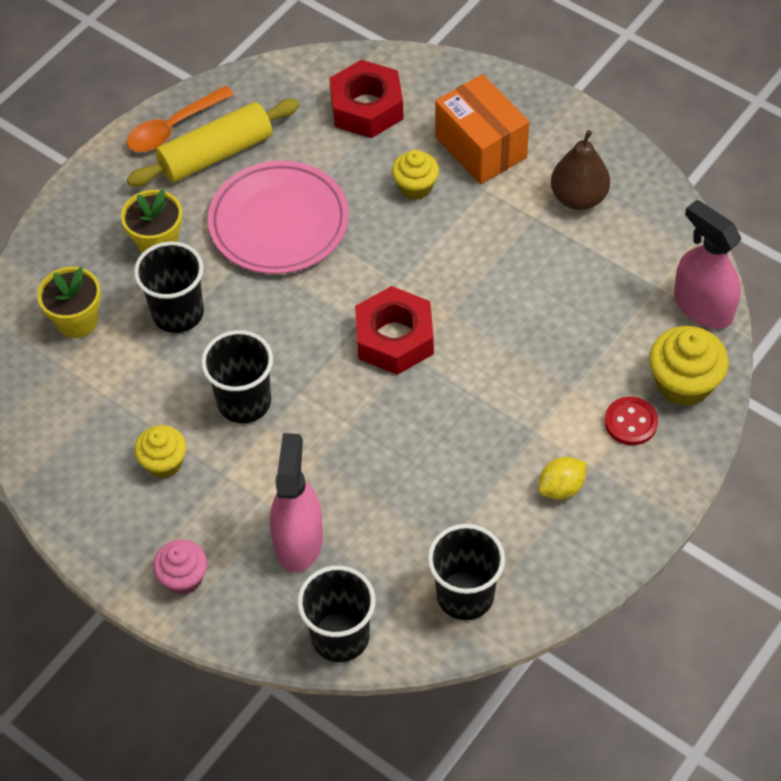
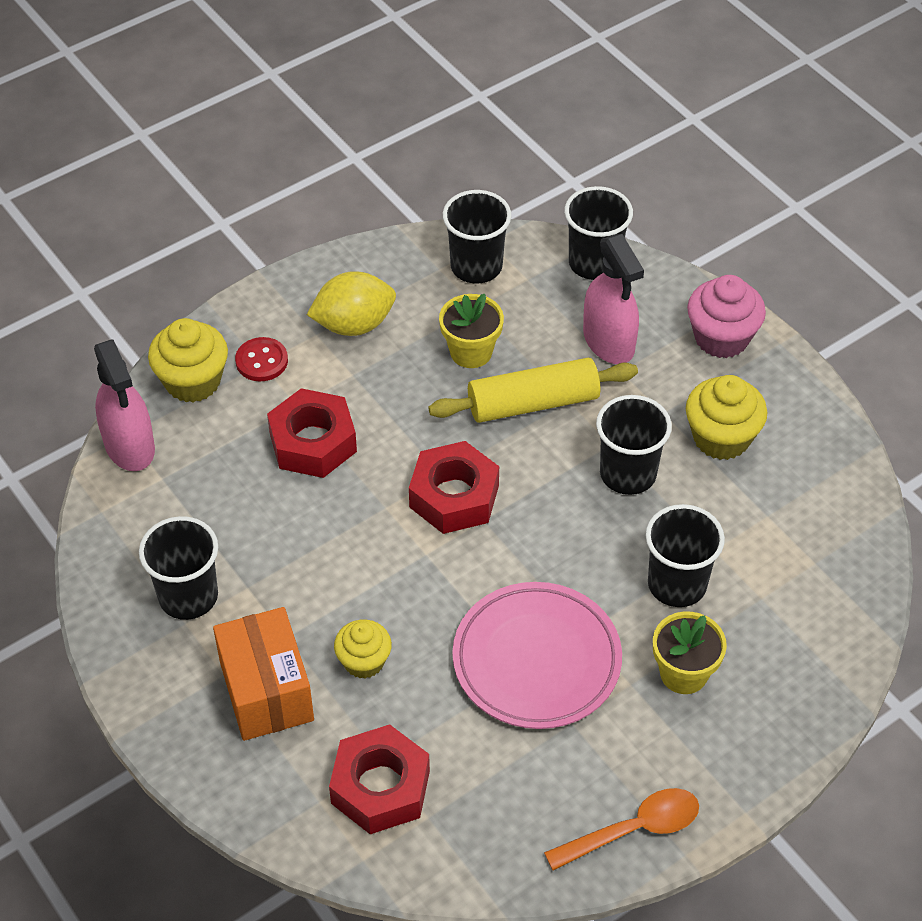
camera: 165 degrees left, 5 degrees down
yellow flower pot [37,267,101,338] -> yellow flower pot moved to [439,294,504,368]
yellow rolling pin [127,99,300,187] -> yellow rolling pin moved to [428,357,638,423]
yellow cupcake [134,425,186,478] -> yellow cupcake [686,375,767,460], size x1.53
pink cupcake [153,540,207,595] -> pink cupcake [687,275,766,358], size x1.53
pink spray bottle [270,433,323,572] -> pink spray bottle turned 45 degrees counterclockwise [583,234,644,364]
yellow lemon [539,457,587,499] -> yellow lemon [307,271,396,336], size x1.63
brown pear [551,130,610,210] -> black cup [139,516,218,620]
none -> red nut [267,388,357,478]

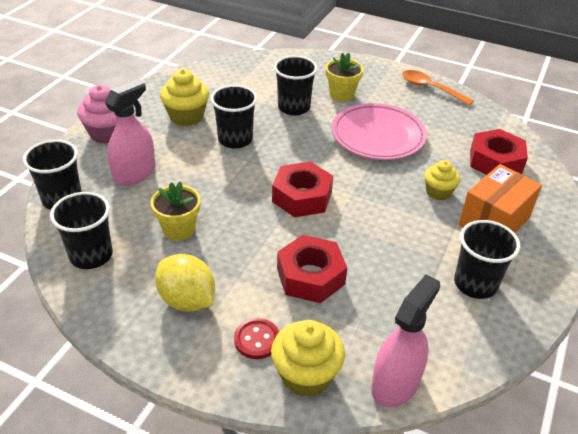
camera: 120 degrees left, 10 degrees down
yellow rolling pin [428,357,638,423] -> none

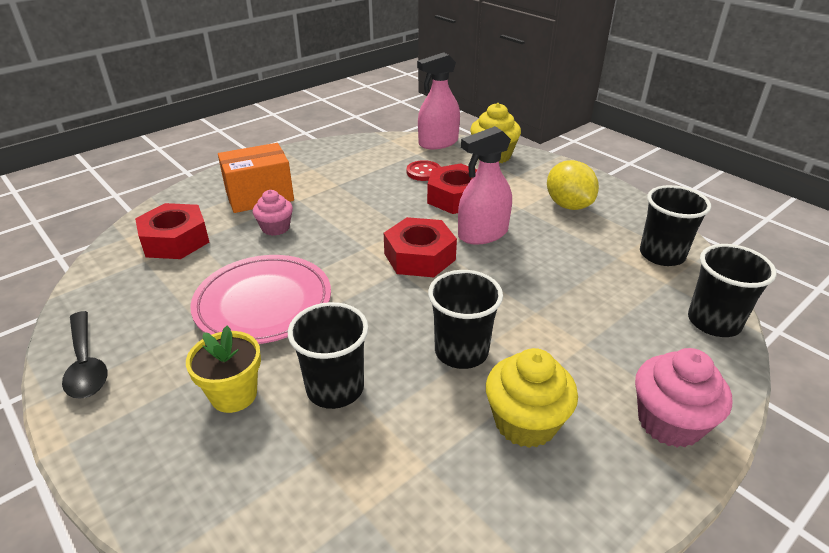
camera: 155 degrees left, 5 degrees down
pink spray bottle [105,79,155,186] -> pink spray bottle moved to [458,126,512,245]
yellow flower pot [150,181,201,241] -> none
red button [234,318,279,359] -> red button moved to [407,160,441,181]
orange spoon [402,70,474,106] -> black spoon [62,311,107,399]
yellow cupcake [424,160,460,200] -> pink cupcake [253,190,293,236]
black cup [454,220,520,299] -> none

